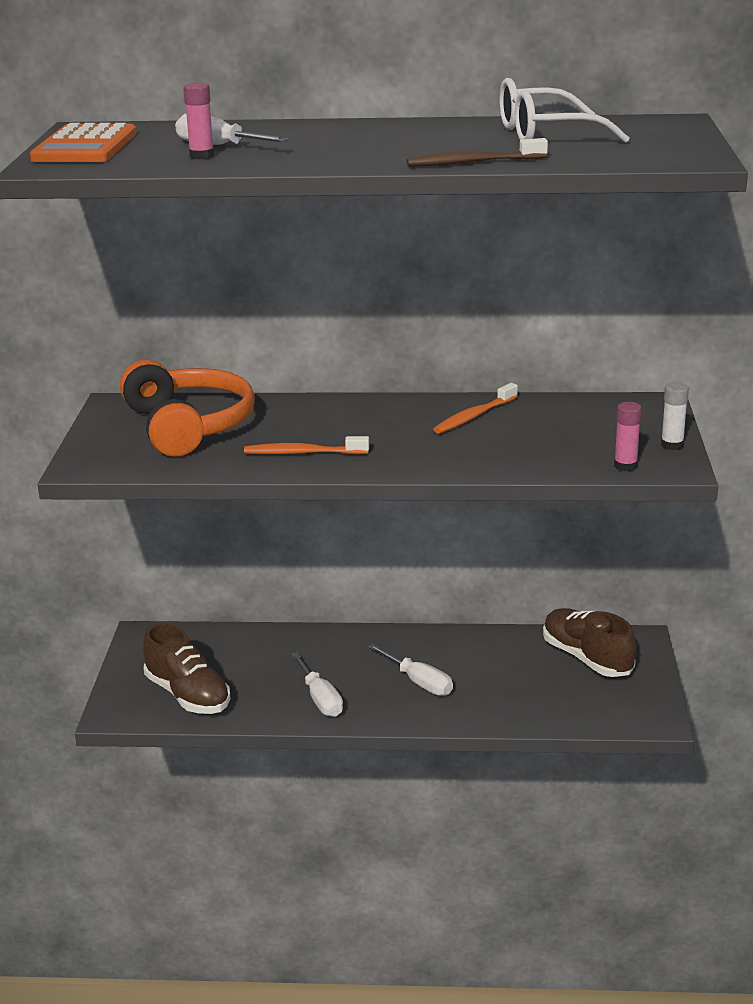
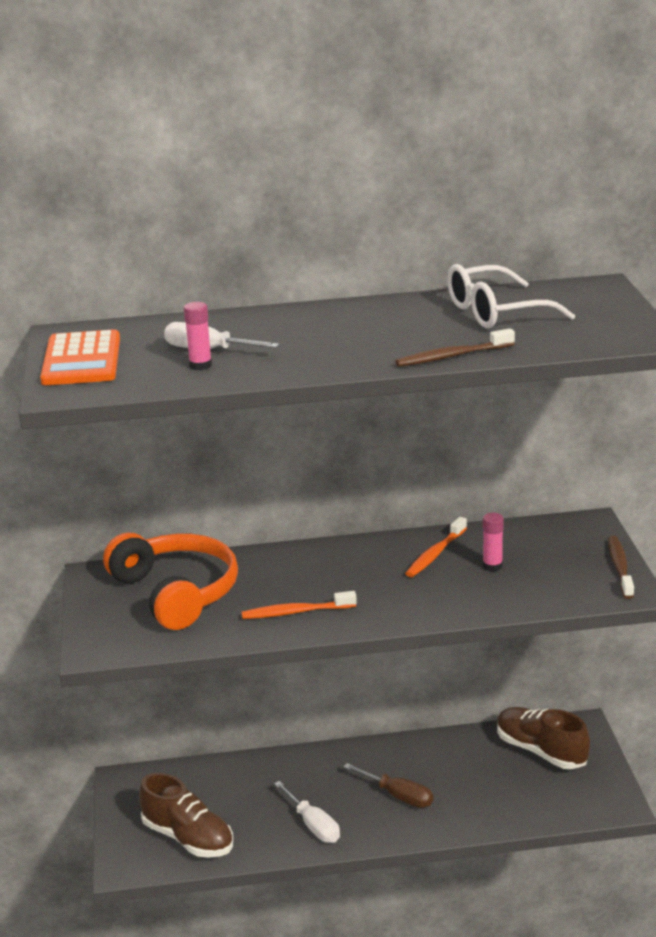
camera: 10 degrees left, 0 degrees up
white screwdriver [368,644,453,696] -> brown screwdriver [343,763,433,808]
pink glue stick [614,402,642,471] -> pink glue stick moved to [483,513,504,572]
white glue stick [661,382,689,450] -> brown toothbrush [608,536,634,599]

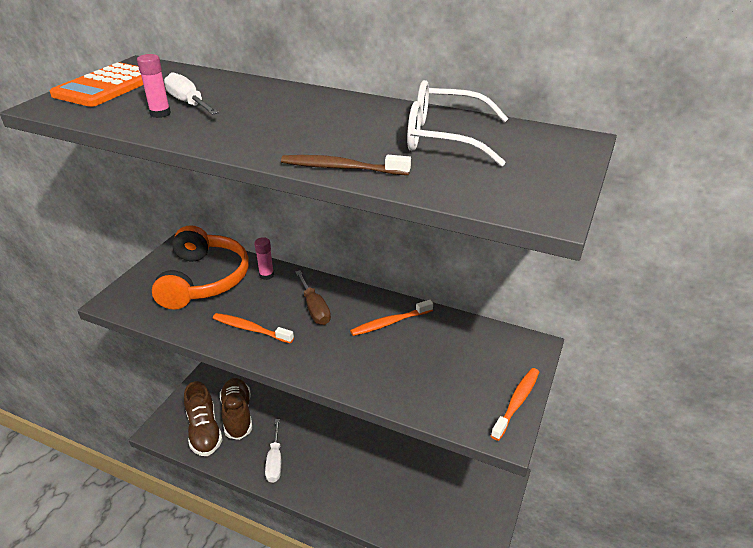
camera: 30 degrees right, 10 degrees up
brown screwdriver [343,763,433,808] -> brown screwdriver moved to [295,270,331,325]
pink glue stick [483,513,504,572] -> pink glue stick moved to [254,237,274,280]
brown shoe [497,707,590,769] -> brown shoe moved to [220,378,252,440]
brown toothbrush [608,536,634,599] -> orange toothbrush [491,368,539,441]

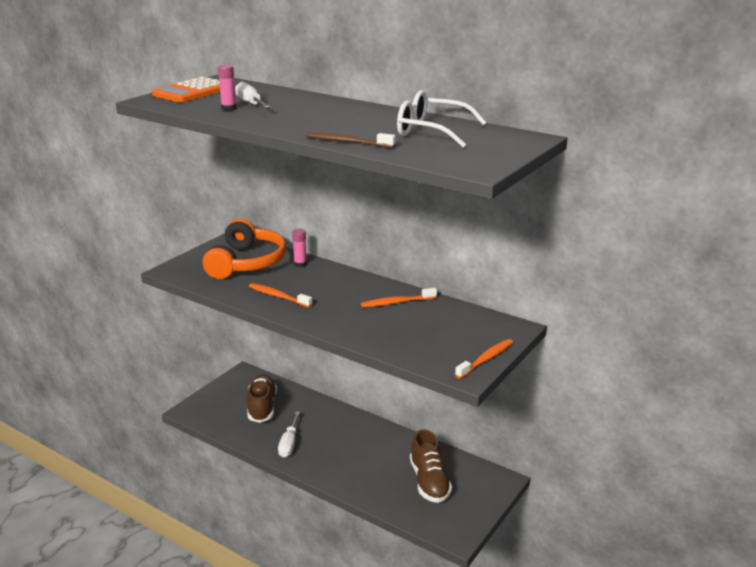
camera: 10 degrees right, 10 degrees down
brown shoe [184,381,223,456] -> brown shoe moved to [410,429,452,503]
brown screwdriver [295,270,331,325] -> none

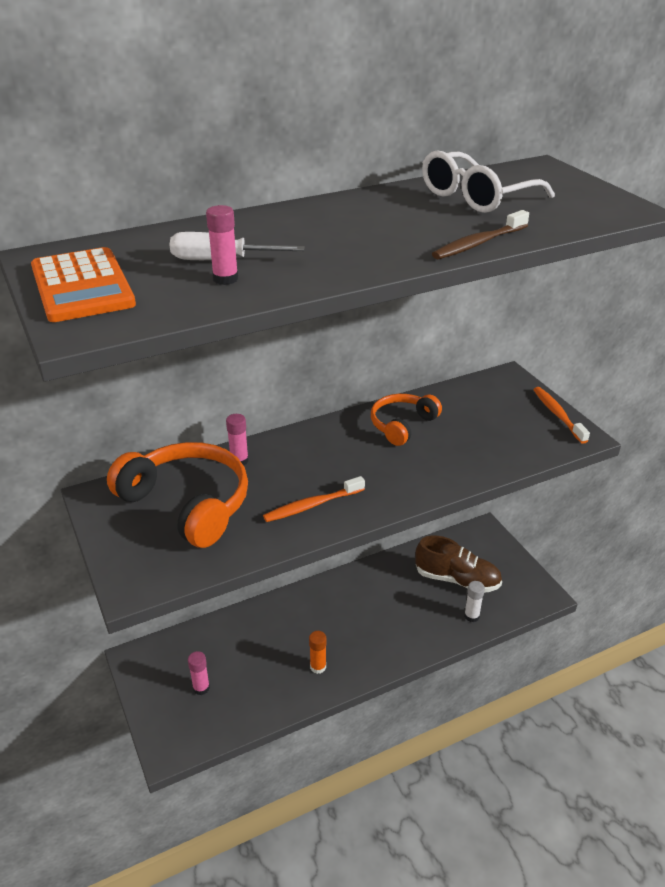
camera: 60 degrees left, 10 degrees up
brown shoe [247,374,277,423] -> none
white screwdriver [278,412,300,457] -> orange glue stick [309,631,327,674]
orange toothbrush [361,288,437,308] -> orange headphones [371,394,442,446]
none -> pink glue stick [188,651,210,695]
none -> white glue stick [464,581,485,622]

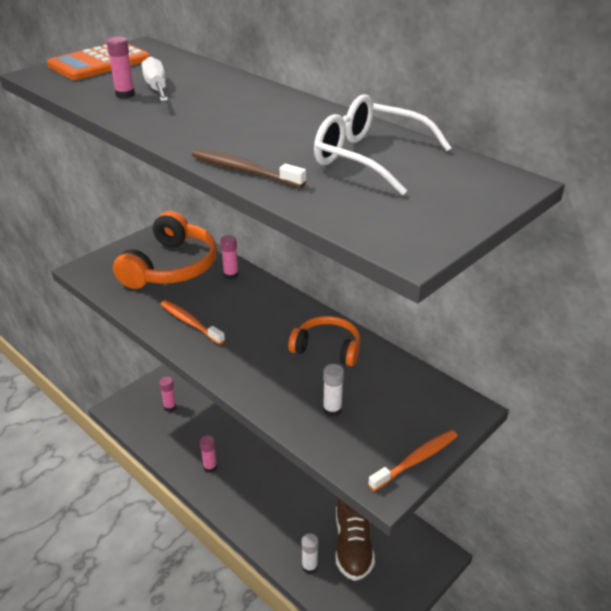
camera: 70 degrees right, 0 degrees up
orange glue stick [309,631,327,674] -> pink glue stick [200,435,217,473]
none -> white glue stick [323,364,344,417]

